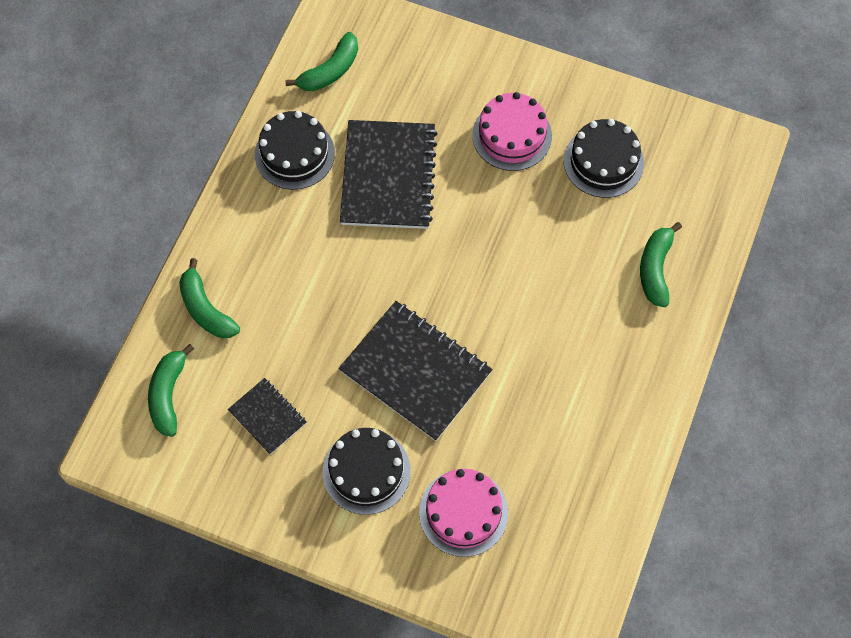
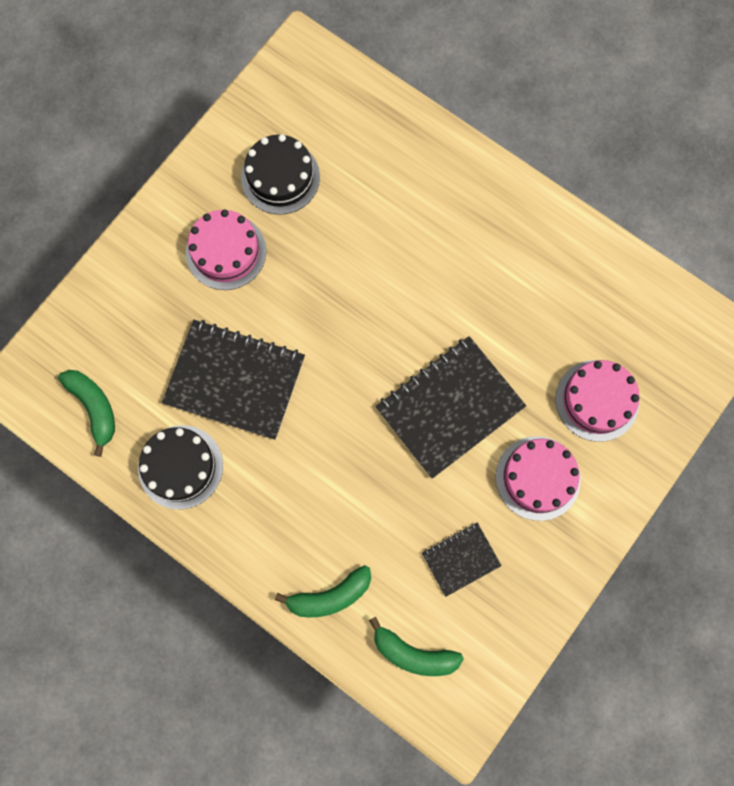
camera: 75 degrees left, 10 degrees up
black cake [323,428,411,515] -> pink cake [496,436,581,521]
green banana [640,222,682,307] -> none

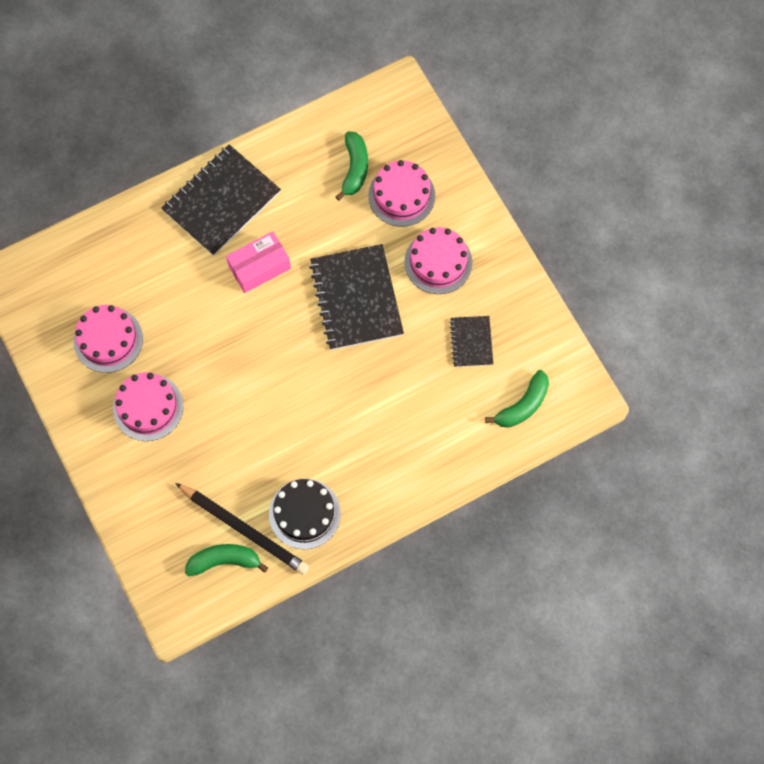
camera: 65 degrees left, 5 degrees down
black notebook [162,320,305,440] -> black notebook moved to [161,144,281,256]
black cake [241,134,320,215] -> pink cake [74,305,143,373]
green banana [275,565,371,618] -> green banana moved to [335,131,368,201]
none -> black pencil [175,483,309,575]
none -> pink box [226,231,291,293]

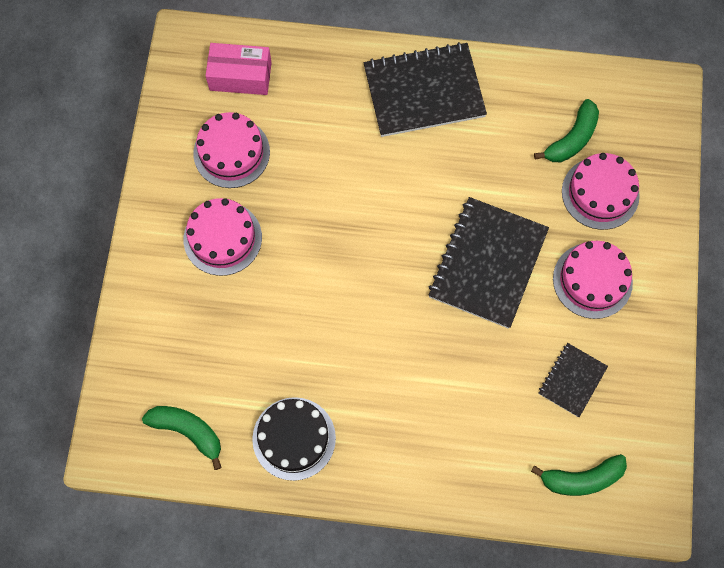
camera: 35 degrees right, 0 degrees up
black pencil [175,483,309,575] -> none
pink box [226,231,291,293] -> pink box moved to [206,43,272,95]

